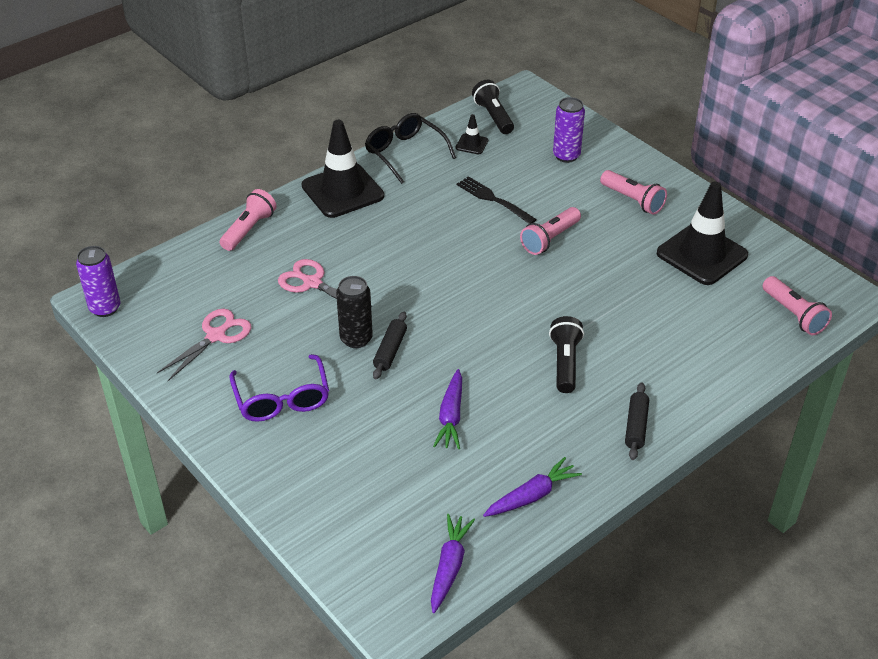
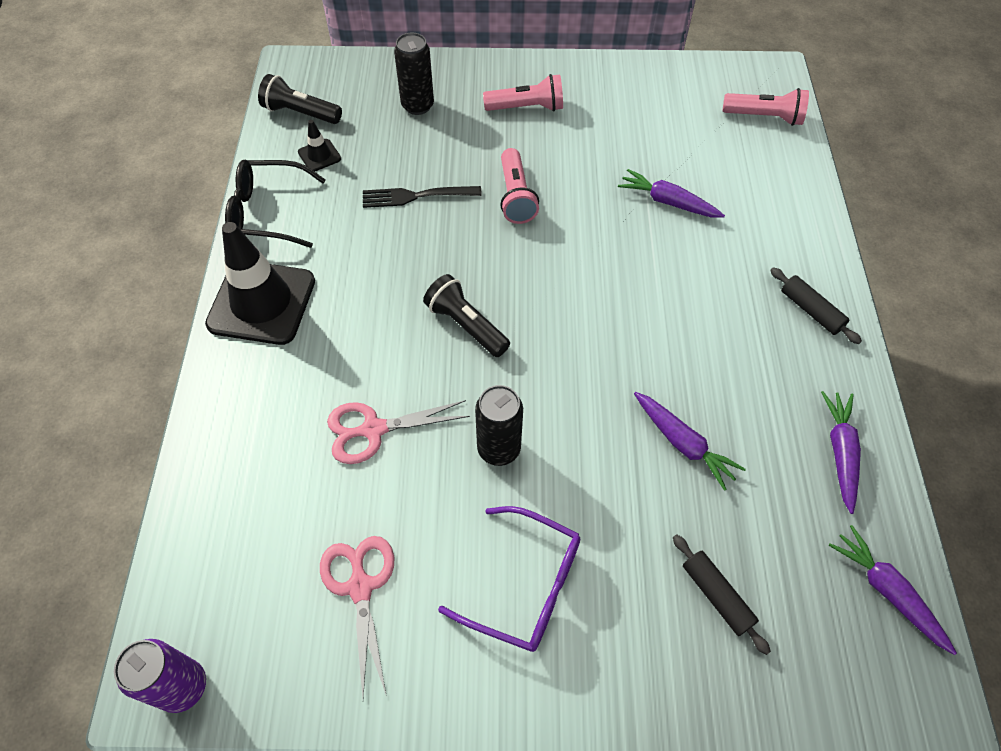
camera: 50 degrees left, 15 degrees up
pink flashlight [220,189,277,251] -> none
black rolling pin [373,312,407,379] -> black rolling pin moved to [673,534,771,655]
black flashlight [549,316,584,393] -> black flashlight moved to [423,274,510,357]
purple can [553,97,585,163] -> black can [394,33,434,115]
black traffic cone [657,182,748,285] -> none
none -> purple carrot [618,169,725,218]

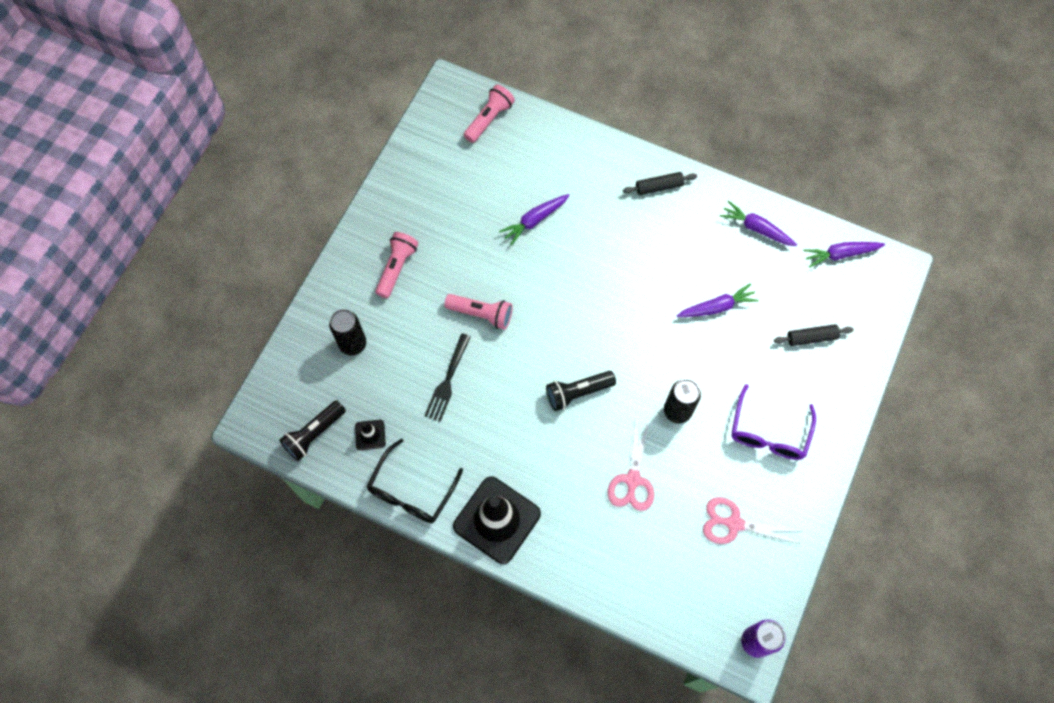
camera: 65 degrees left, 10 degrees up
purple glasses [438,506,580,652] -> purple glasses turned 150 degrees clockwise [732,384,816,460]

